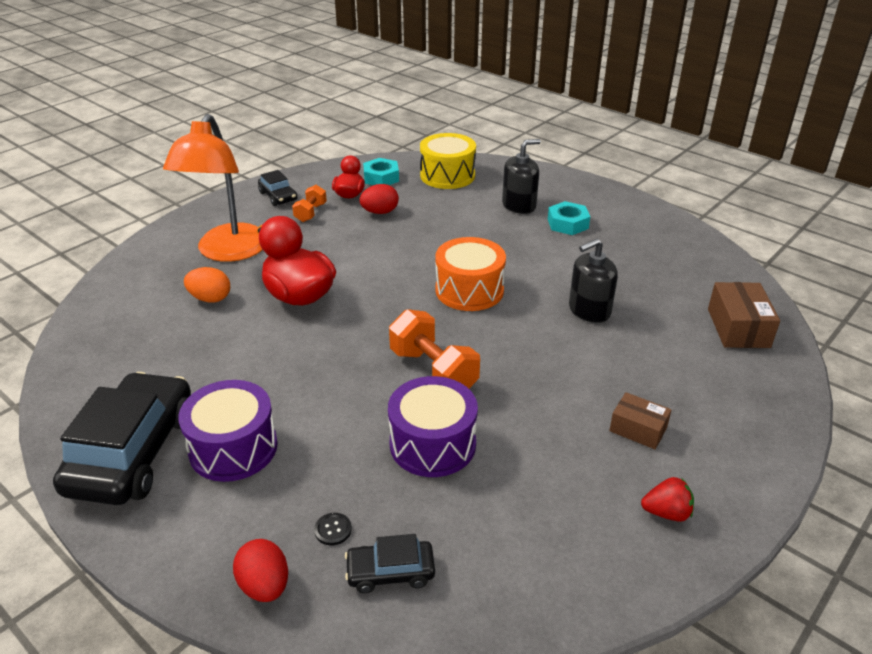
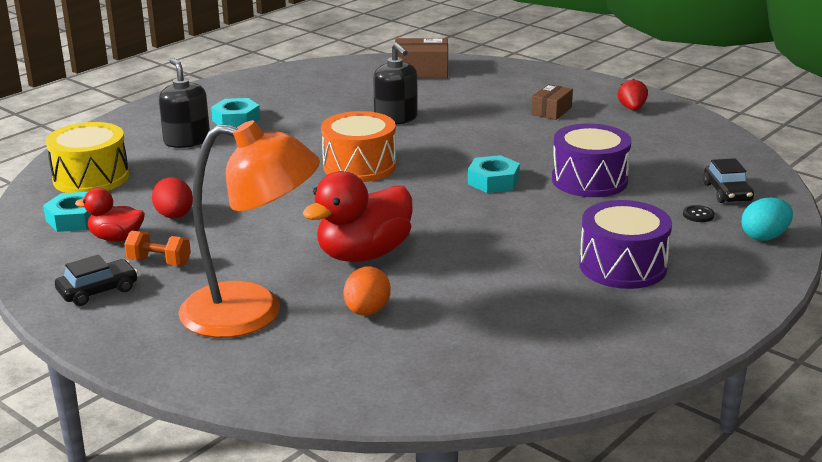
camera: 90 degrees left, 10 degrees down
black car [53,372,191,505] -> none
red egg [233,539,288,602] -> turquoise egg [741,198,793,241]
orange dumbbell [389,309,480,389] -> turquoise nut [468,155,520,193]

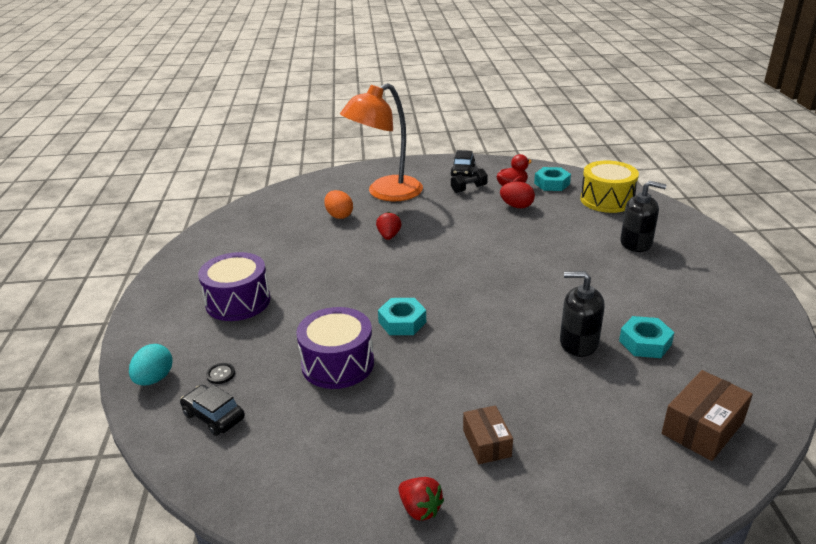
camera: 135 degrees right, 5 degrees up
orange dumbbell [124,231,191,266] -> black dumbbell [451,168,488,193]
turquoise nut [211,98,260,128] -> turquoise nut moved to [619,316,675,358]
red duck [302,171,413,262] -> red strawberry [376,212,402,240]
orange drum [321,111,396,182] -> none

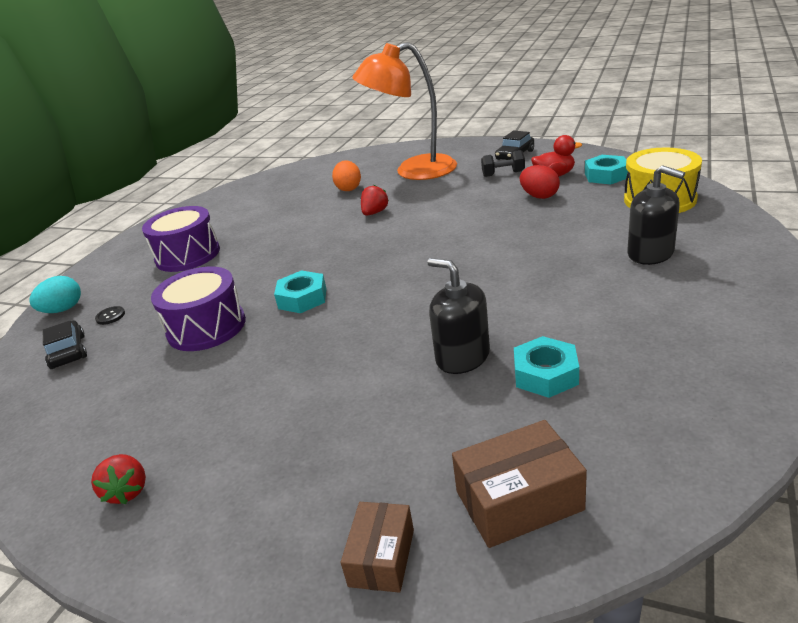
camera: 30 degrees right, 0 degrees up
brown box [463,405,513,464] -> brown box moved to [341,502,414,593]

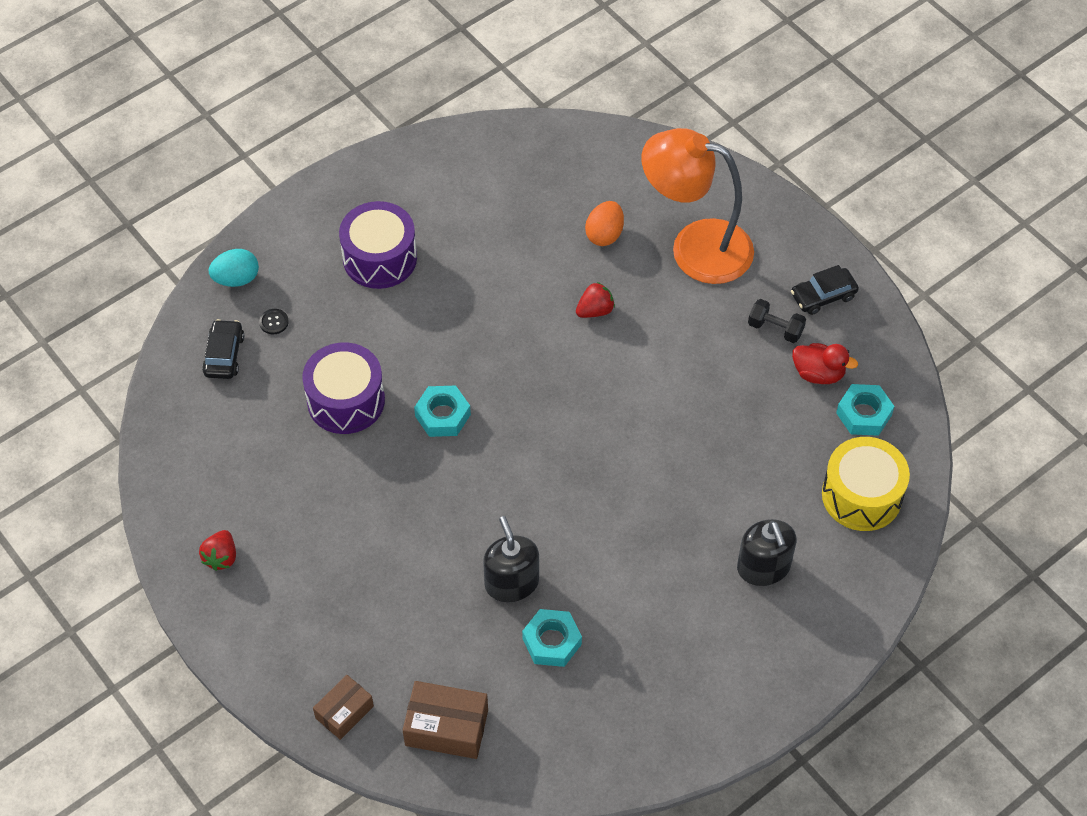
camera: 25 degrees right, 25 degrees up
red egg [520,165,560,199] -> none

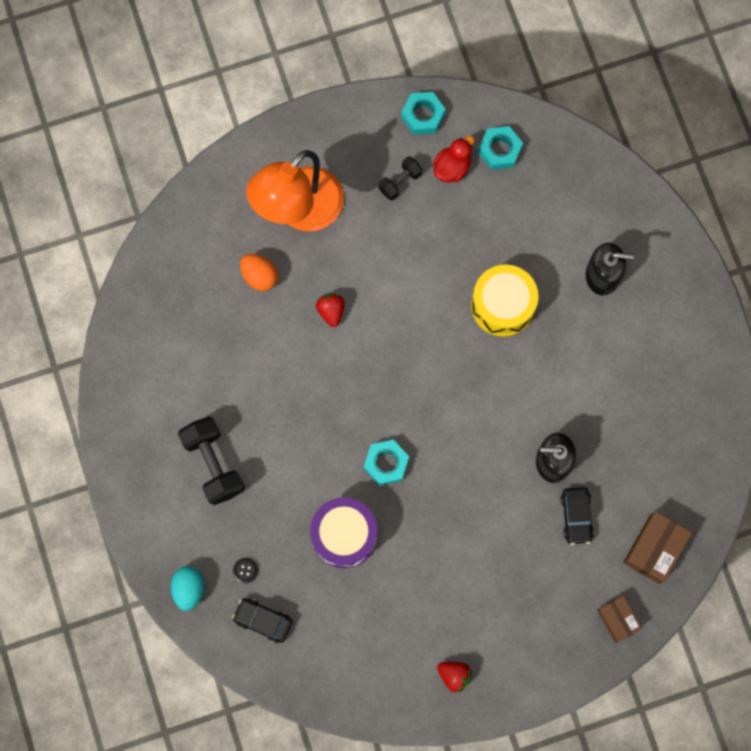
camera: 70 degrees left, 20 degrees up
purple drum [339,201,417,289] -> black dumbbell [178,417,245,505]
turquoise nut [522,609,582,667] -> turquoise nut moved to [401,92,446,135]
black car [791,265,859,315] -> black car moved to [560,487,594,545]
yellow drum [822,437,910,531] -> yellow drum moved to [471,265,539,337]

